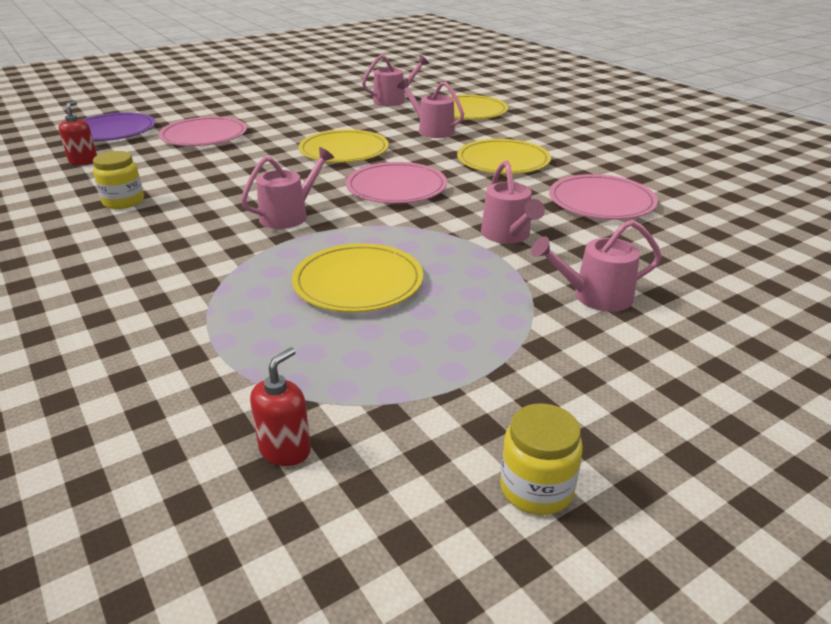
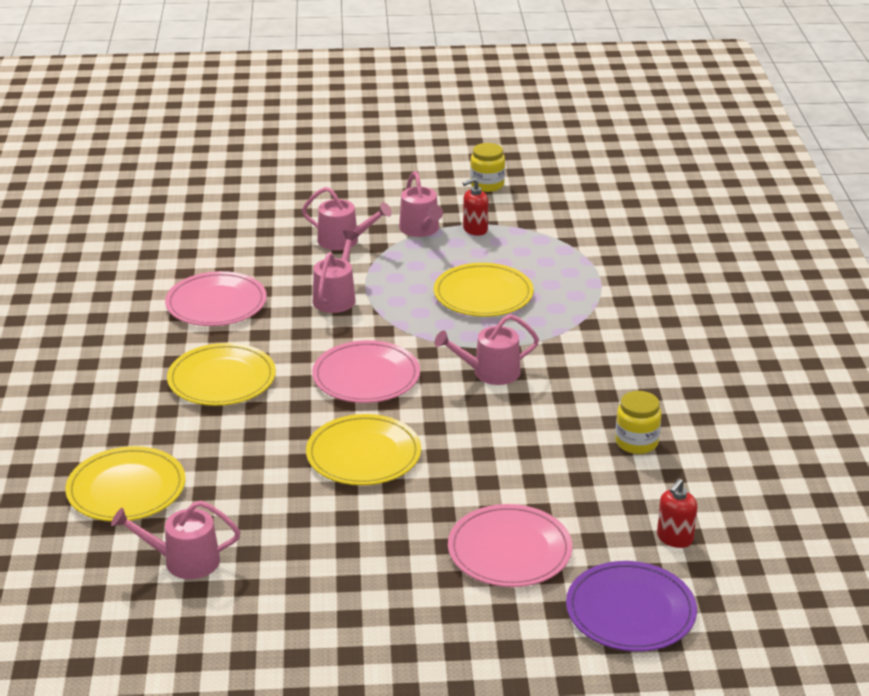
camera: 150 degrees left, 0 degrees up
red soap dispenser [250,348,311,466] -> red soap dispenser moved to [463,178,489,236]
pink watering can [397,79,464,138] -> pink watering can moved to [399,171,443,237]

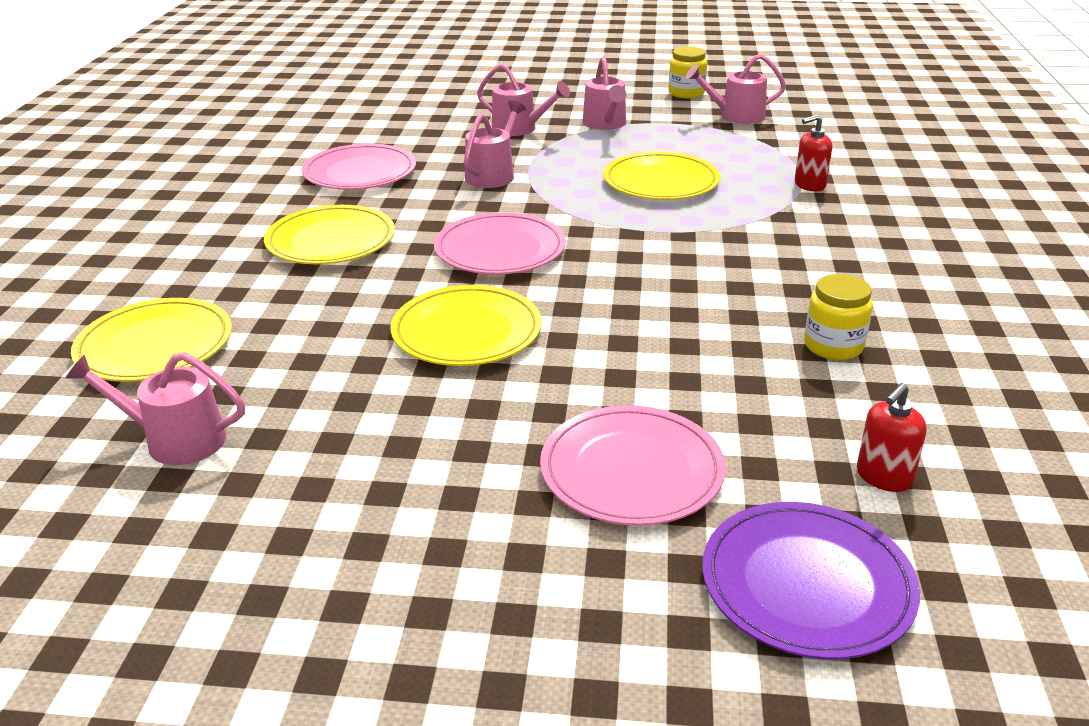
camera: 10 degrees right, 0 degrees up
pink watering can [434,314,539,385] -> pink watering can moved to [686,54,786,124]
red soap dispenser [463,178,489,236] -> red soap dispenser moved to [795,114,832,191]

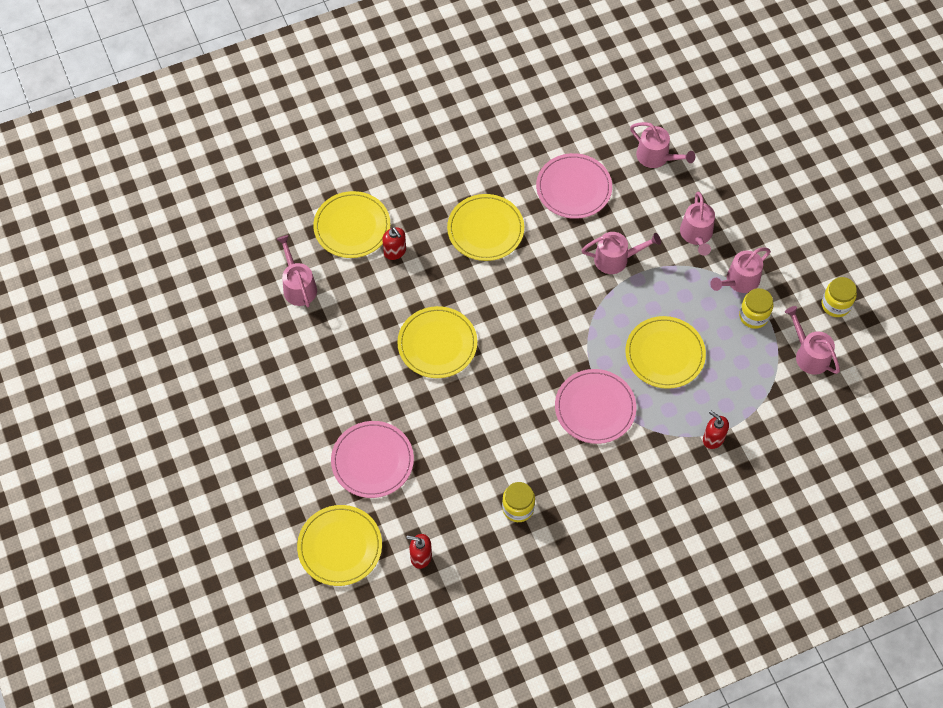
camera: 60 degrees right, 30 degrees up
pink plate [434,212,566,274] -> pink plate moved to [555,369,636,444]
purple plate [702,502,920,659] -> yellow plate [297,505,382,586]
none -> red soap dispenser [382,227,406,260]
none -> pink watering can [630,122,695,168]
none -> yellow jar [739,288,773,329]

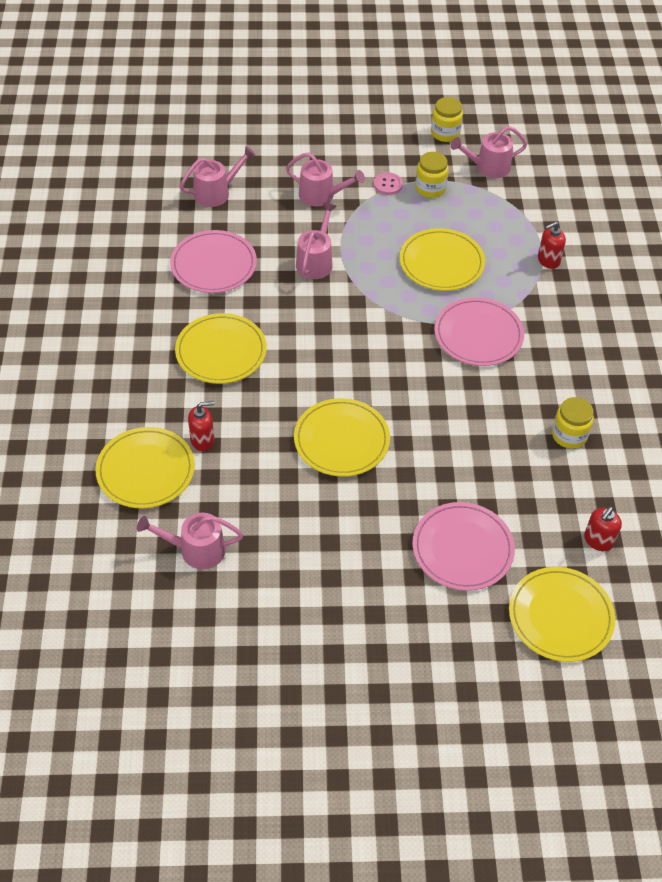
camera: 70 degrees left, 10 degrees down
pink watering can [710,247,771,293] -> pink button [374,172,403,195]

